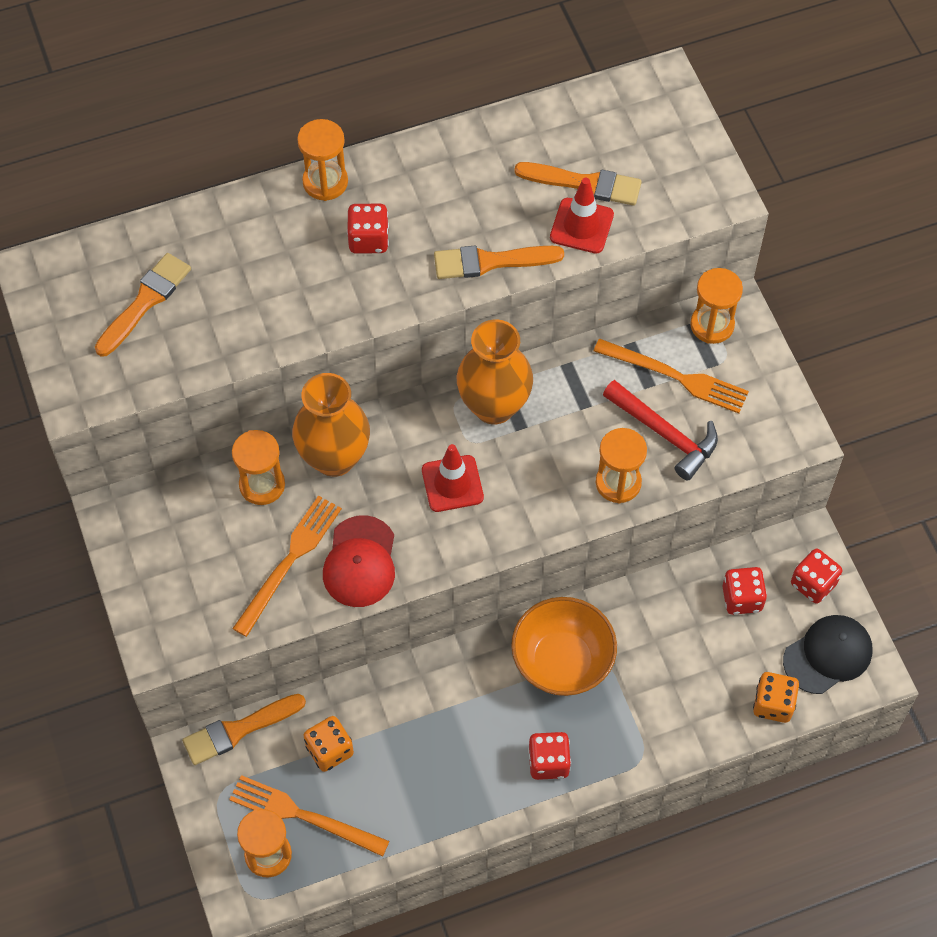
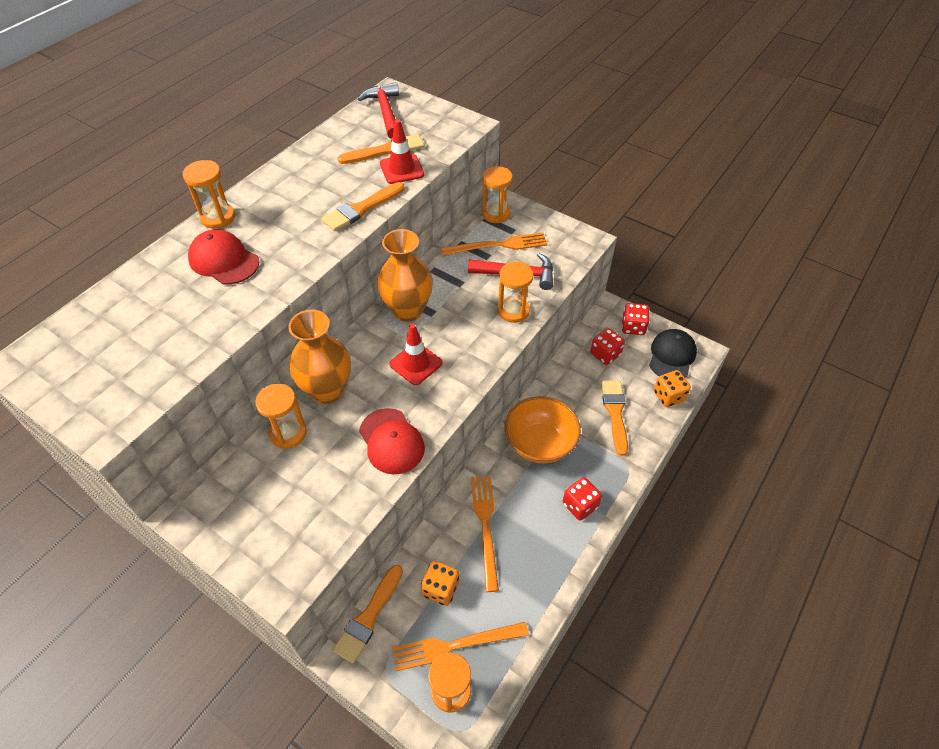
camera: 35 degrees left, 10 degrees down
orange brush [95,253,191,357] -> orange brush moved to [601,381,628,456]
orange fork [232,496,342,637] -> orange fork moved to [471,476,499,592]
red dice [347,204,389,254] -> none
none -> red cap [188,229,259,284]
none -> red hammer [358,82,399,139]

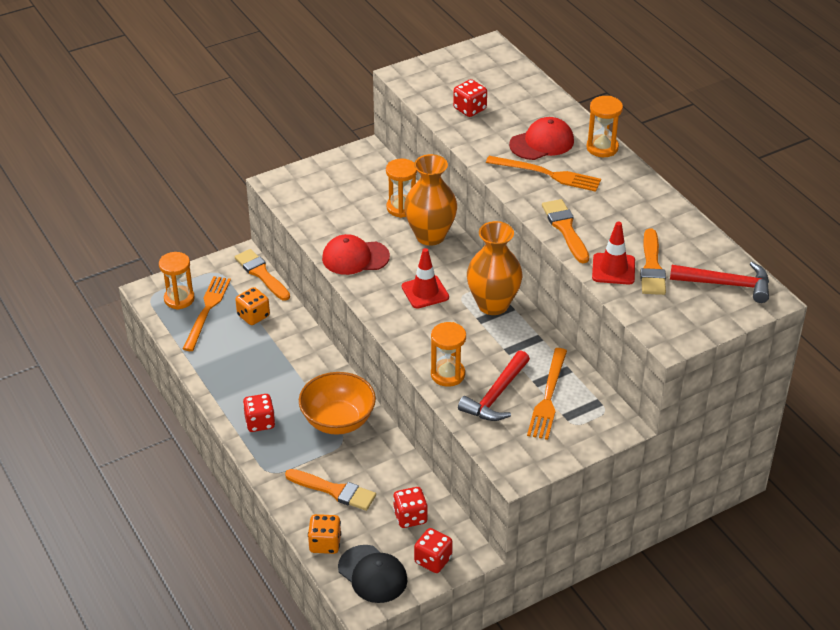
camera: 115 degrees right, 10 degrees down
orange fork [471,476,499,592] -> orange fork moved to [486,156,601,192]
orange hourglass [482,166,513,223] -> none
none -> red dice [453,79,487,117]

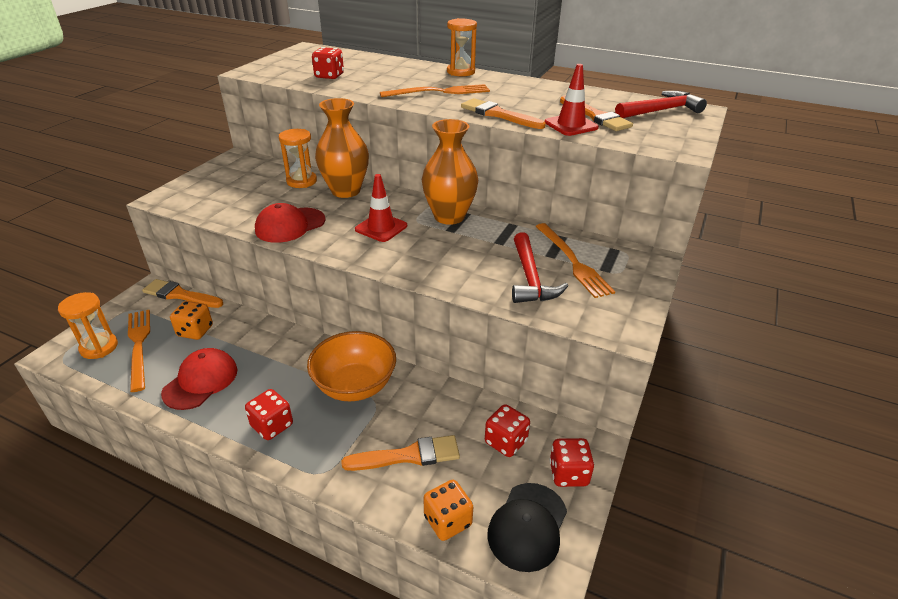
camera: 35 degrees left, 5 degrees down
black cap [338,545,408,603] -> black cap turned 105 degrees clockwise [487,483,567,572]
orange hourglass [431,322,466,387] -> none
red cap [509,117,574,160] -> red cap moved to [161,348,237,410]

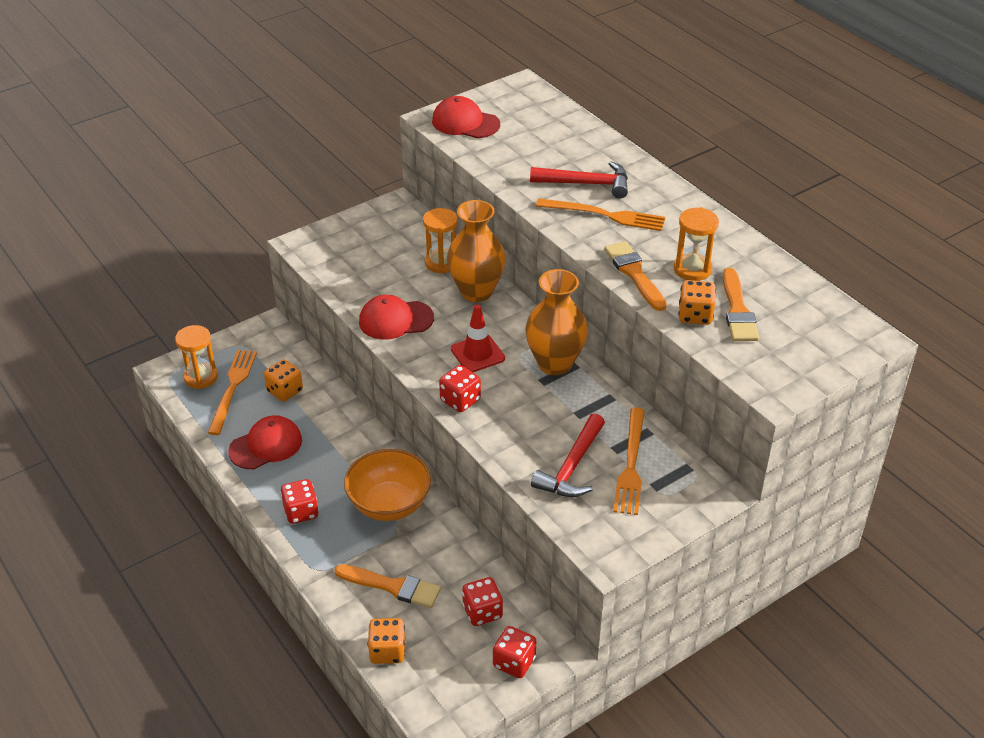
camera: 30 degrees right, 5 degrees up
orange brush [142,279,223,308] -> none
red dice [312,47,344,79] -> red dice moved to [439,365,481,412]
orange hourglass [447,18,477,76] -> orange hourglass moved to [674,207,719,281]
black cap [487,483,567,572] -> none
red traffic cone [545,64,599,136] -> orange dice [678,280,716,325]
red hammer [615,91,707,118] -> red hammer moved to [530,161,628,198]
none -> red cap [432,96,500,138]

